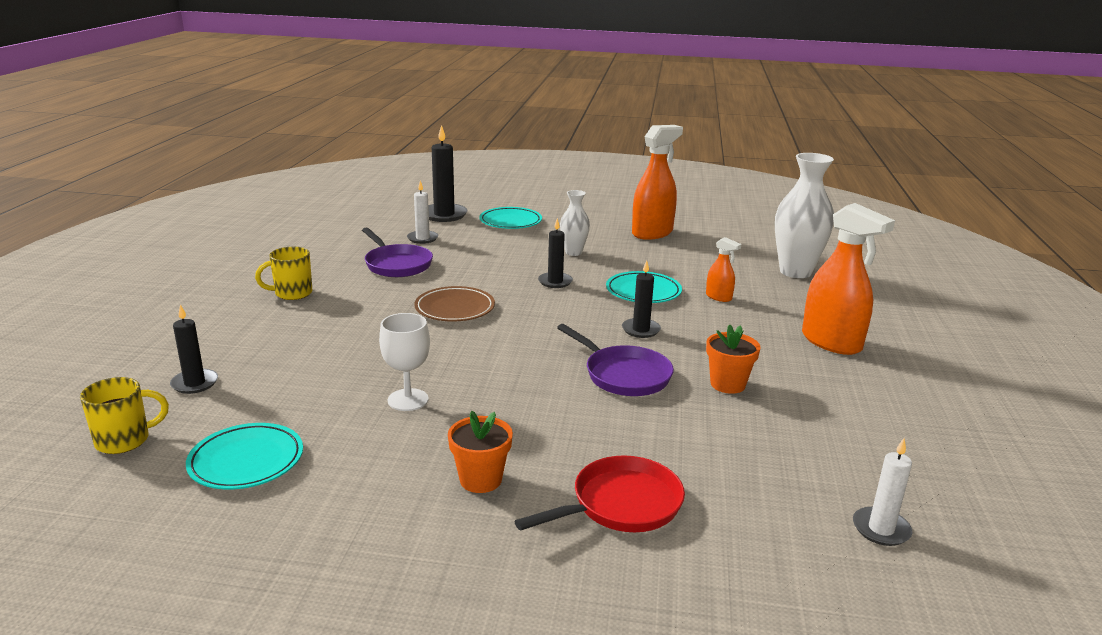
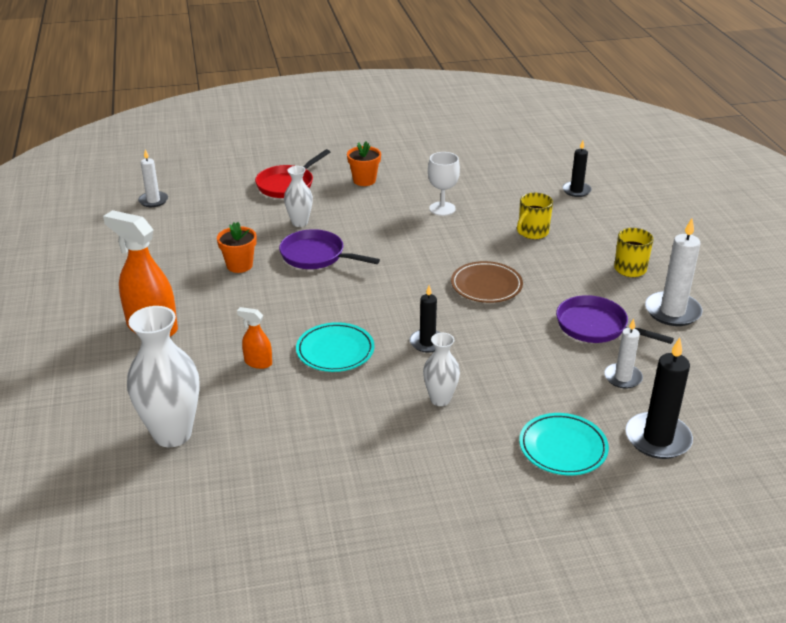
camera: 160 degrees right, 10 degrees up
yellow mug [80,377,169,454] -> yellow mug moved to [517,193,553,239]
turquoise plate [186,423,303,489] -> none
black candle [622,260,661,338] -> none
orange spray bottle [632,125,683,240] -> none
none -> white vase [284,166,313,227]
none -> white candle [645,218,703,326]

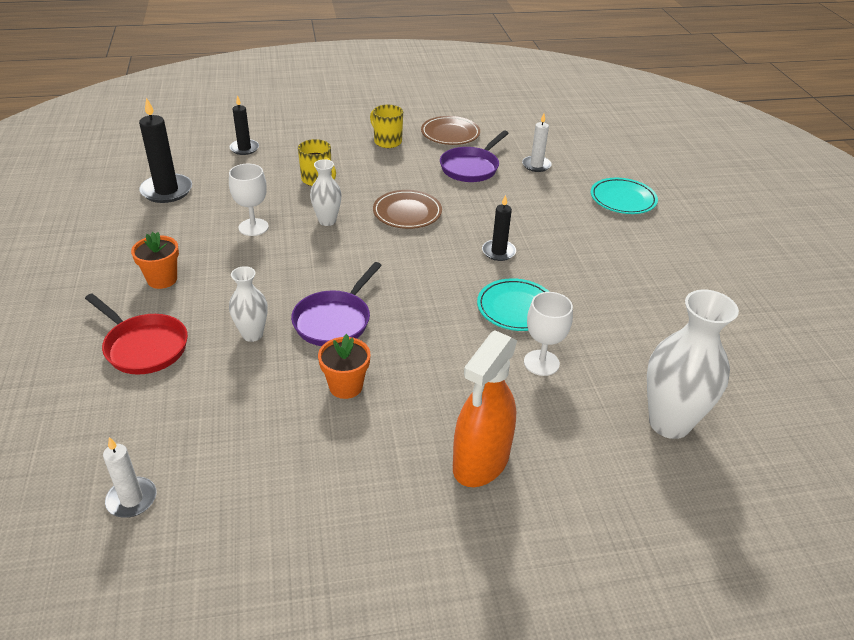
camera: 90 degrees left, 5 degrees up
orange spray bottle [237,307,272,369] -> white goblet [524,292,573,376]
white vase [423,333,460,406] -> white vase moved to [310,159,342,226]
black candle [626,338,693,459] -> black candle moved to [139,97,192,203]
white candle [645,218,703,326] -> brown plate [421,116,480,145]

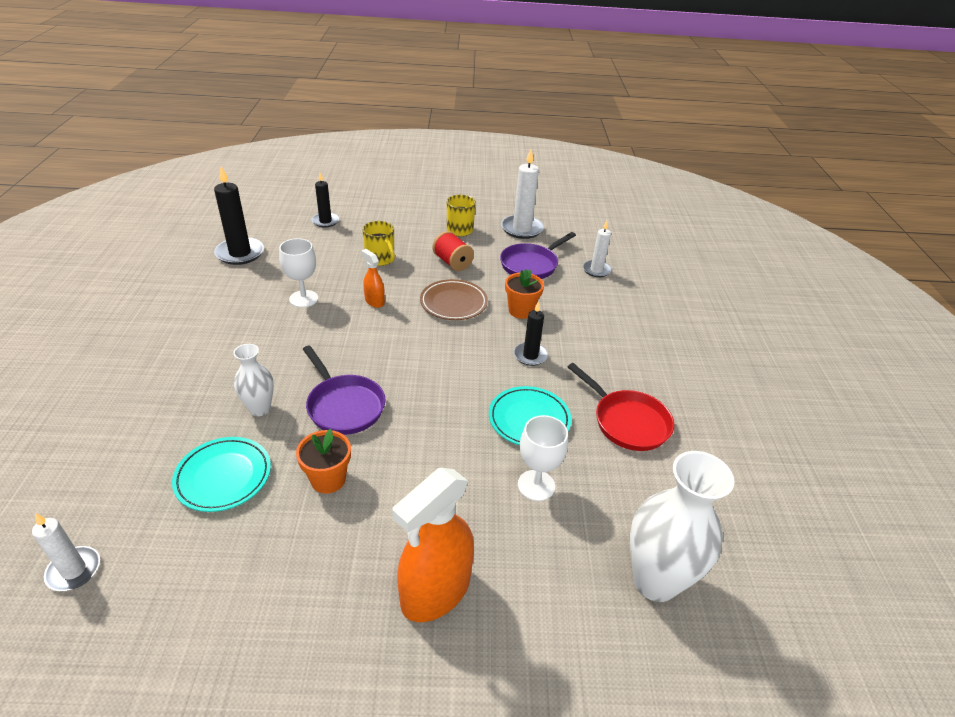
camera: 10 degrees right, 0 degrees up
red pan [85,294,188,375] -> red pan moved to [568,363,674,451]
orange flower pot [131,232,179,289] -> orange flower pot moved to [505,269,544,319]
purple pan [291,262,382,346] -> purple pan turned 75 degrees counterclockwise [303,346,386,435]
white vase [310,159,342,226] -> orange spray bottle [361,249,385,308]
brown plate [421,116,480,145] -> white candle [501,149,544,239]
turquoise plate [591,178,658,214] -> turquoise plate moved to [172,437,271,512]
none -> red spool [432,231,474,271]

